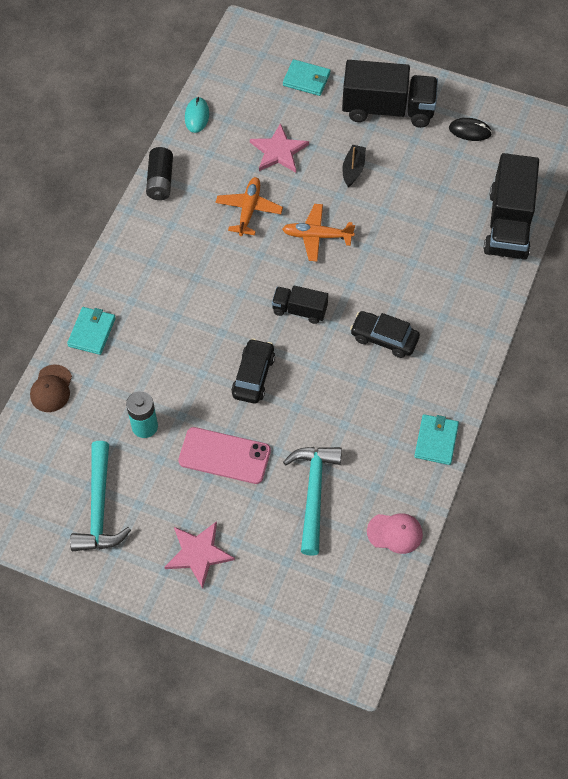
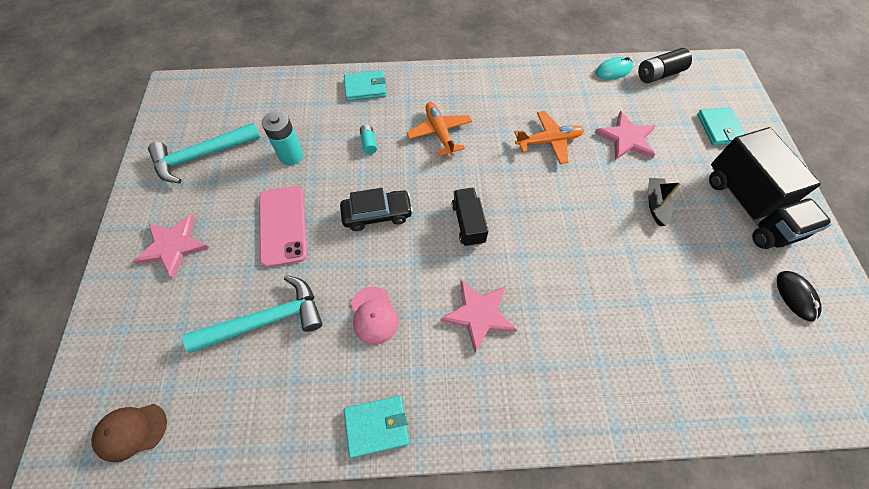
camera: 65 degrees right, 0 degrees up
brown cap [30,364,72,412] -> brown cap moved to [91,404,167,463]
black battery [146,147,173,200] -> black battery moved to [638,48,692,83]
orange plane [282,204,355,261] -> orange plane moved to [406,102,472,156]
black boat [342,145,366,187] -> black boat turned 75 degrees counterclockwise [649,178,681,226]
black car [350,311,420,358] -> pink star [441,280,517,353]
pink cap [367,513,423,554] -> pink cap moved to [351,286,399,345]
black truck [484,153,539,260] -> none
none -> turquoise battery [360,125,377,154]

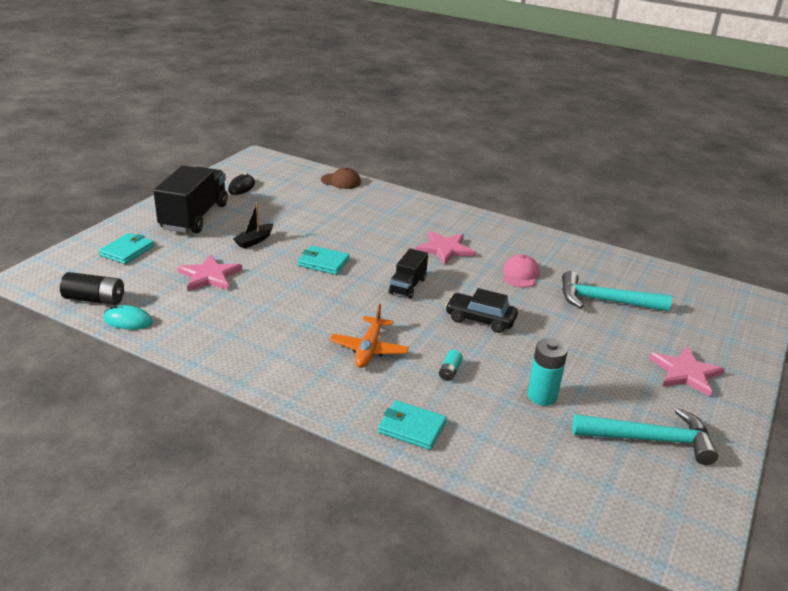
camera: 150 degrees left, 30 degrees down
brown cap [91,404,167,463] -> brown cap moved to [321,168,361,189]
pink phone [259,186,307,267] -> none
turquoise wallet [344,396,409,458] -> turquoise wallet moved to [298,246,350,275]
orange plane [514,111,584,164] -> none

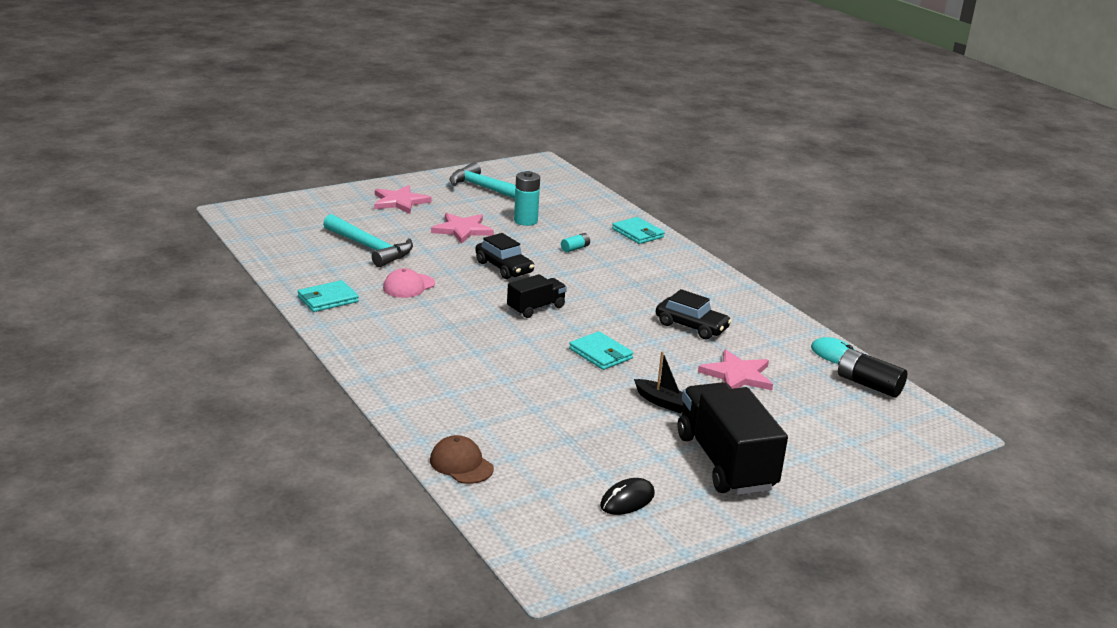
camera: 150 degrees left, 5 degrees down
turquoise wallet [99,233,154,264] -> turquoise wallet moved to [298,280,359,312]
black truck [153,166,228,233] -> black truck turned 120 degrees clockwise [678,382,788,495]
black boat [233,202,273,249] -> black boat turned 60 degrees clockwise [634,351,684,413]
orange plane [330,304,409,368] -> none
pink star [416,231,475,265] -> pink star moved to [431,213,494,244]
none -> black car [656,289,732,339]

